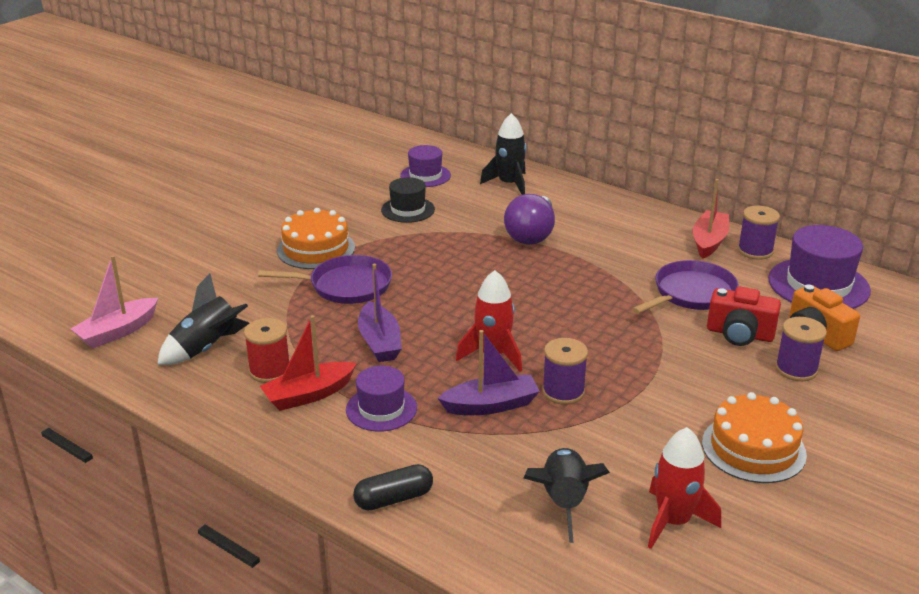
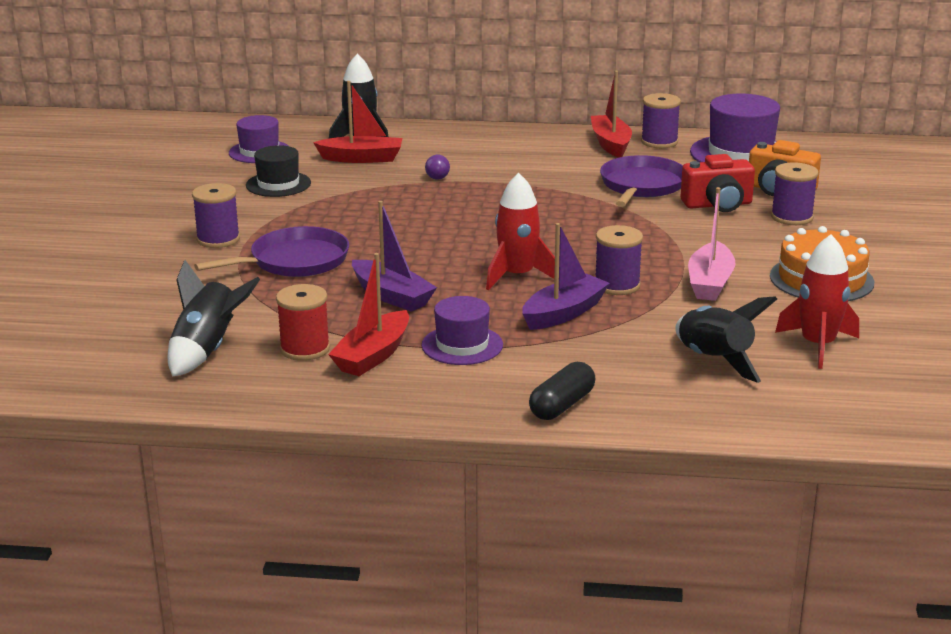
camera: 30 degrees left, 5 degrees down
pink boat [71,255,158,348] -> pink boat moved to [688,187,736,301]
orange cake [277,208,355,269] -> purple spool [192,183,240,248]
purple light bulb [504,194,555,245] -> purple light bulb [425,155,450,180], size x0.43
none -> red boat [313,81,402,163]

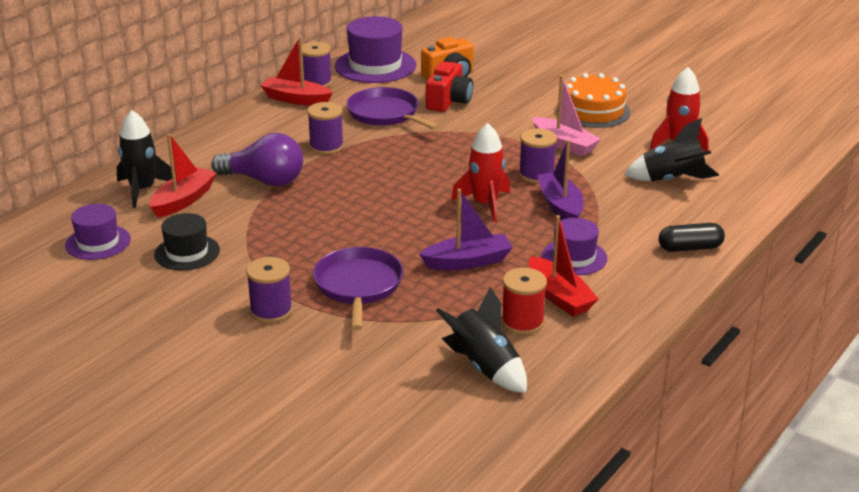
camera: 60 degrees left, 5 degrees up
purple light bulb [425,155,450,180] -> purple light bulb [211,133,303,186], size x2.31
black capsule [529,362,595,420] -> black capsule turned 75 degrees counterclockwise [658,223,725,252]
purple spool [771,162,819,225] -> purple spool moved to [307,102,344,155]

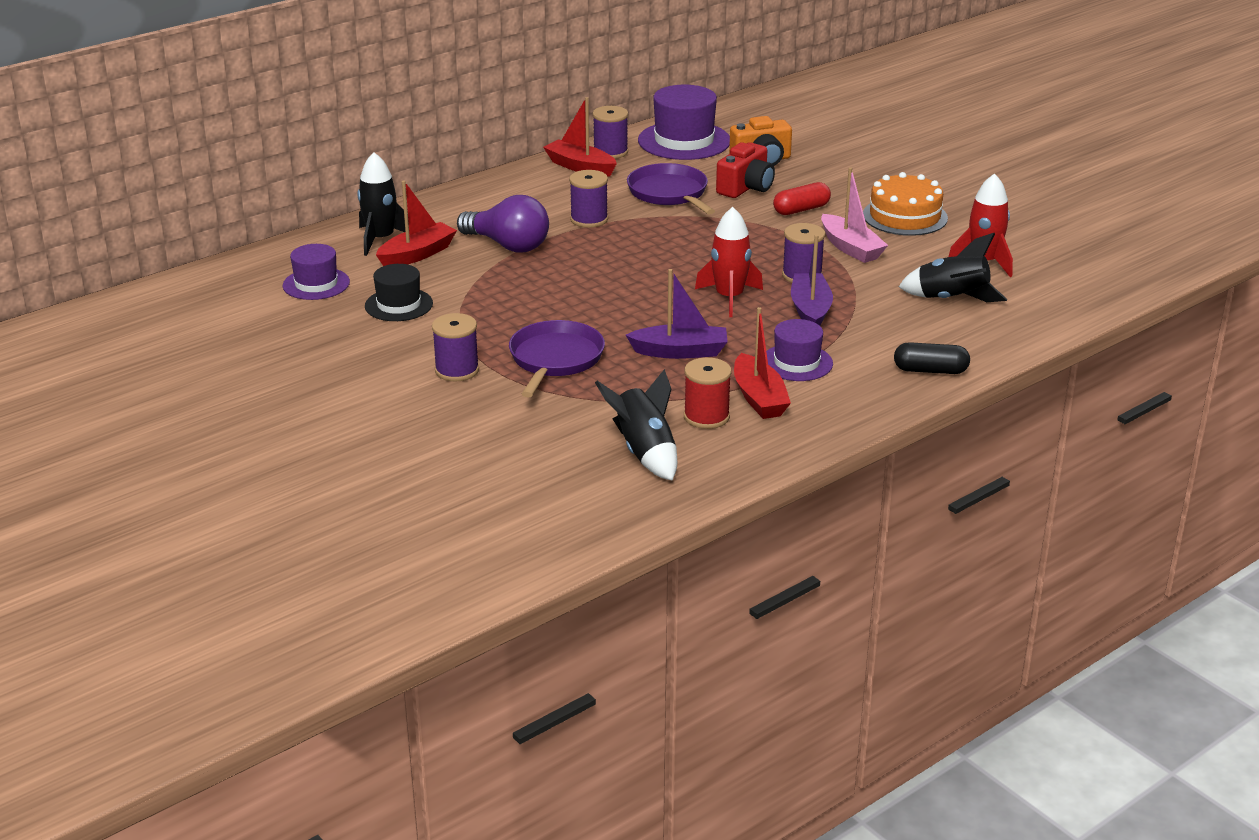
camera: 15 degrees right, 0 degrees up
none -> red capsule [773,182,831,215]

